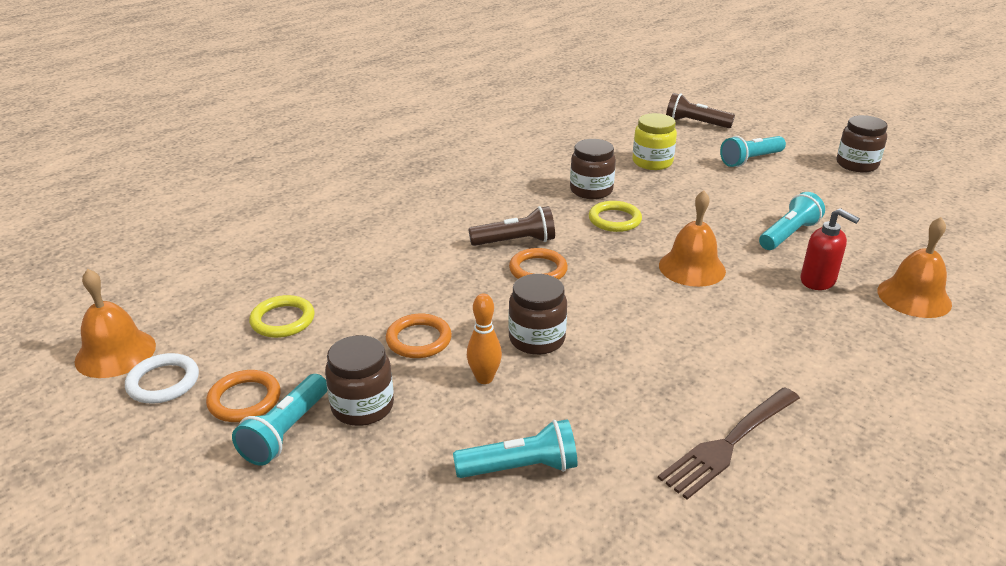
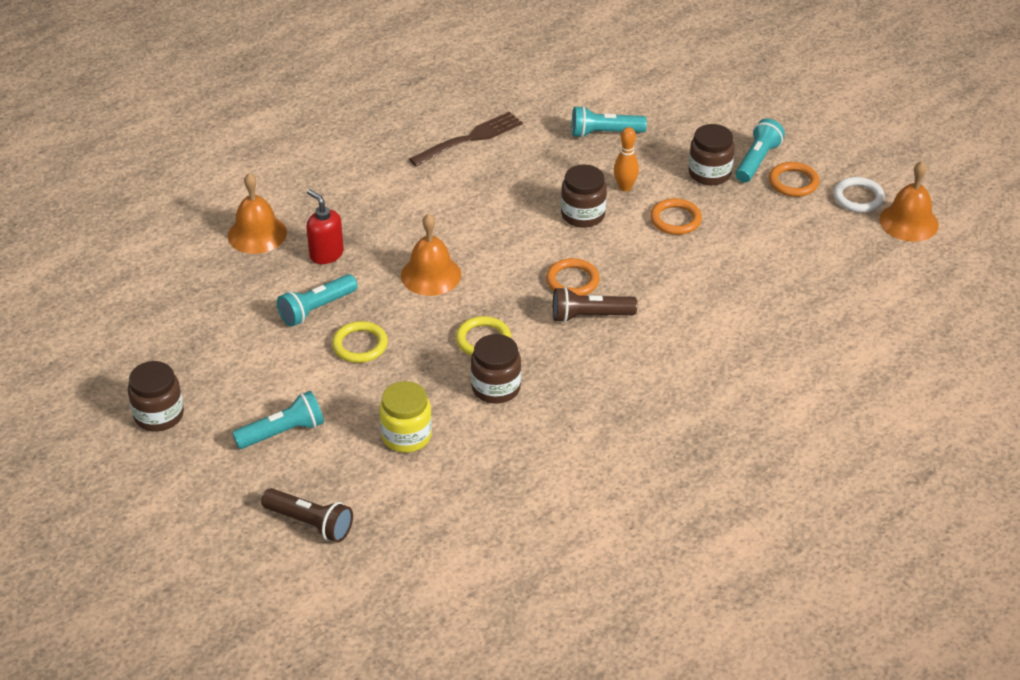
camera: 175 degrees left, 10 degrees up
yellow ring [249,295,315,338] -> yellow ring moved to [332,321,388,363]

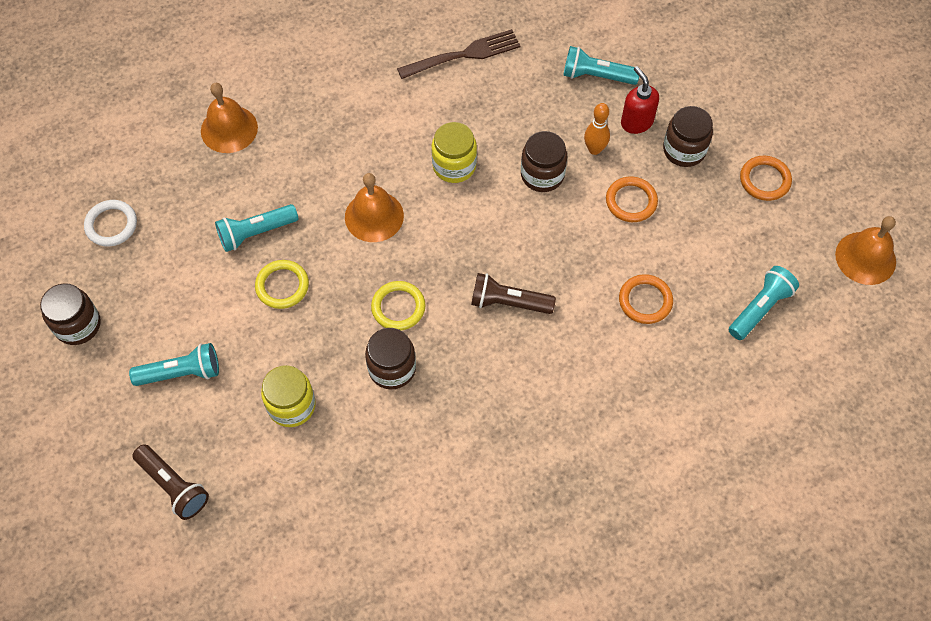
camera: 15 degrees right, 20 degrees up
red soap dispenser [307,189,344,264] -> red soap dispenser moved to [621,66,659,134]
orange ring [546,258,600,296] -> orange ring moved to [619,274,673,324]
turquoise flashlight [735,119,785,183] -> turquoise flashlight moved to [729,266,799,340]
white ring [833,177,885,212] -> white ring moved to [84,200,137,246]
none -> yellow jar [431,122,477,183]

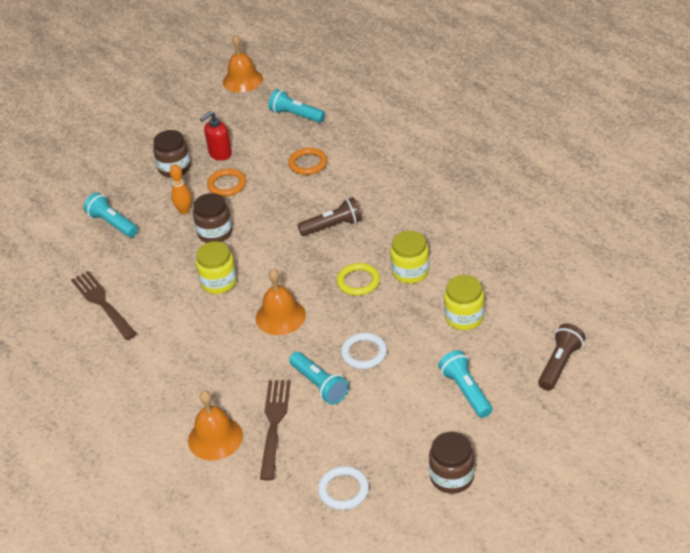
camera: 100 degrees left, 20 degrees down
yellow ring [255,260,309,309] -> white ring [341,333,387,369]
brown jar [365,328,416,389] -> yellow jar [390,231,429,284]
brown flashlight [471,273,556,314] -> brown flashlight turned 105 degrees counterclockwise [297,197,362,236]
turquoise flashlight [563,46,639,85] -> turquoise flashlight turned 135 degrees clockwise [84,193,138,237]
red soap dispenser [621,66,659,134] -> red soap dispenser moved to [200,111,232,161]
orange ring [740,156,792,201] -> none
none -> brown fork [260,380,291,480]

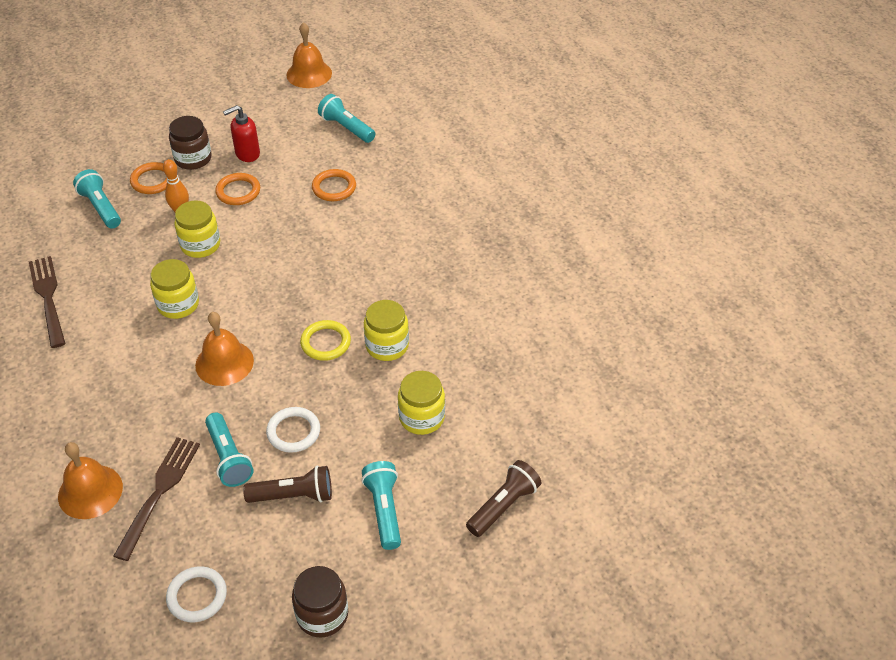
camera: 10 degrees right, 5 degrees up
brown jar [193,193,232,243] -> yellow jar [174,201,220,258]
brown flashlight [297,197,362,236] -> brown flashlight moved to [243,466,332,503]
none -> orange ring [130,162,167,194]

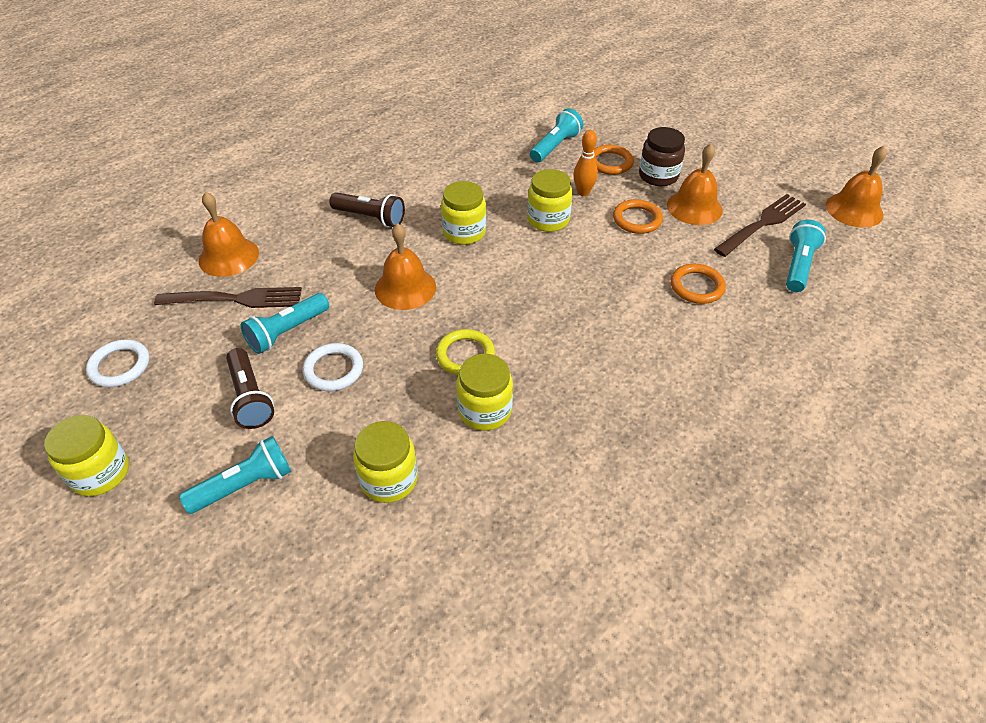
camera: 70 degrees right, 0 degrees up
brown fork [29,256,65,348] -> brown fork moved to [714,194,806,257]
red soap dispenser [223,105,260,162] -> orange bell [667,144,723,225]
brown jar [292,566,348,637] -> yellow jar [44,415,129,496]
brown flashlight [466,460,542,537] -> brown flashlight moved to [329,192,405,227]

